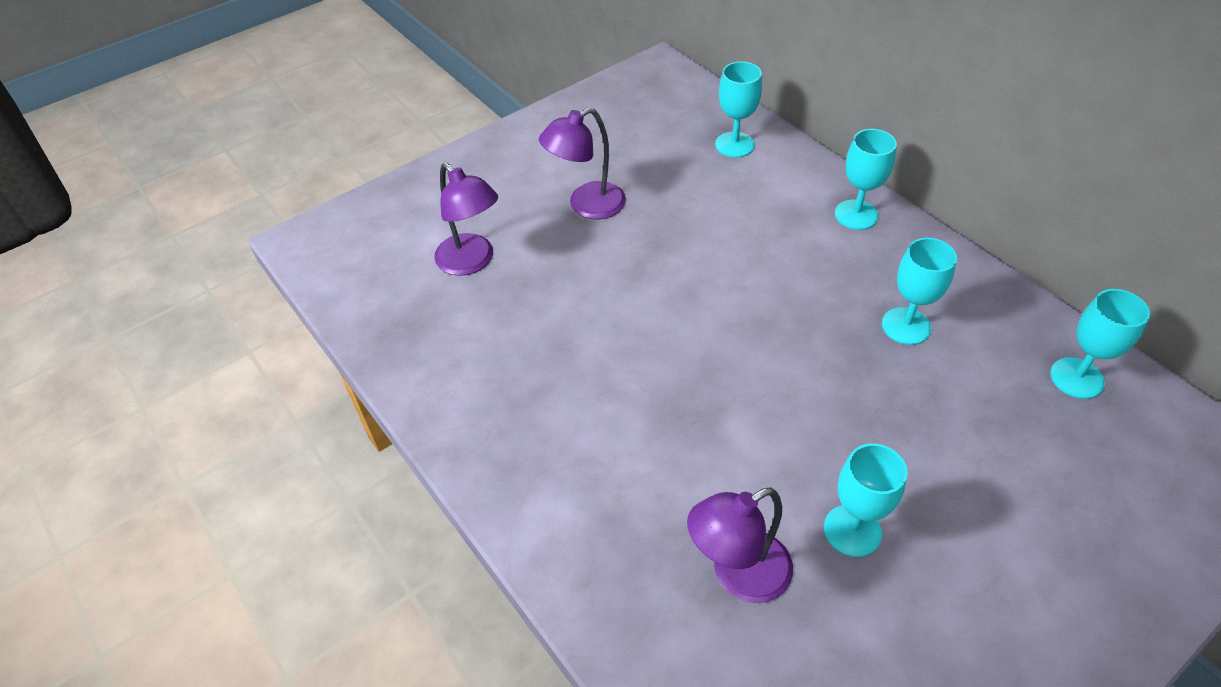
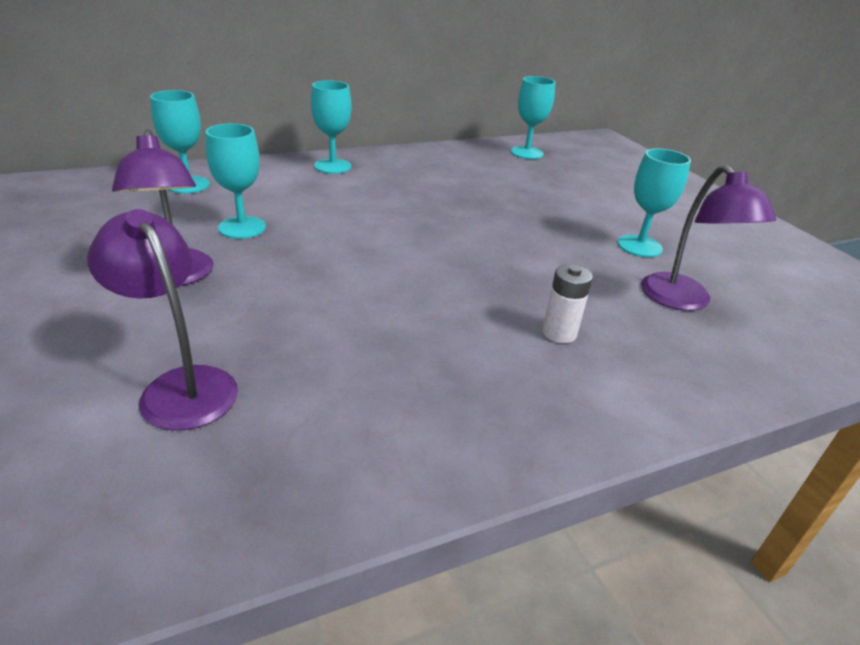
camera: 80 degrees left, 15 degrees down
purple lamp [434,163,498,276] -> purple lamp turned 105 degrees counterclockwise [87,209,238,430]
turquoise goblet [882,238,957,345] -> turquoise goblet moved to [205,123,266,239]
none -> white battery [542,264,593,343]

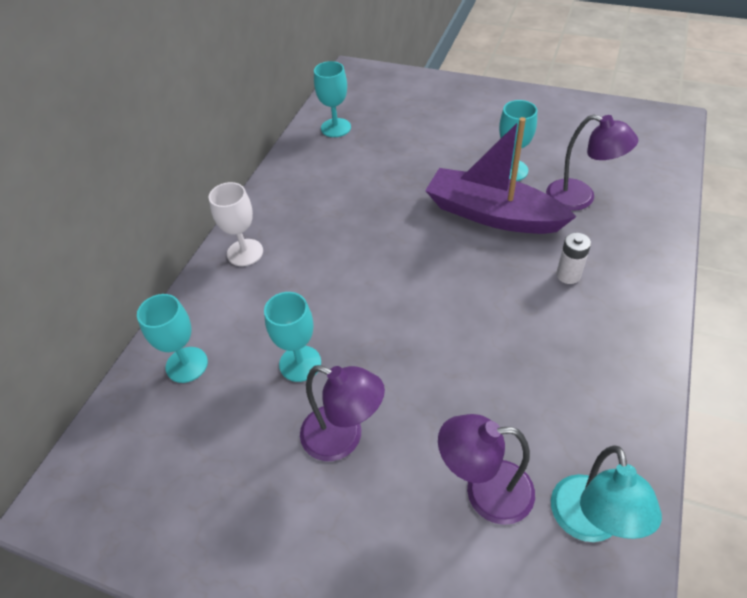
camera: 40 degrees left, 15 degrees up
turquoise goblet [311,80,351,174] -> white goblet [209,182,263,266]
none -> purple boat [425,117,577,234]
none -> turquoise lamp [551,445,662,542]

